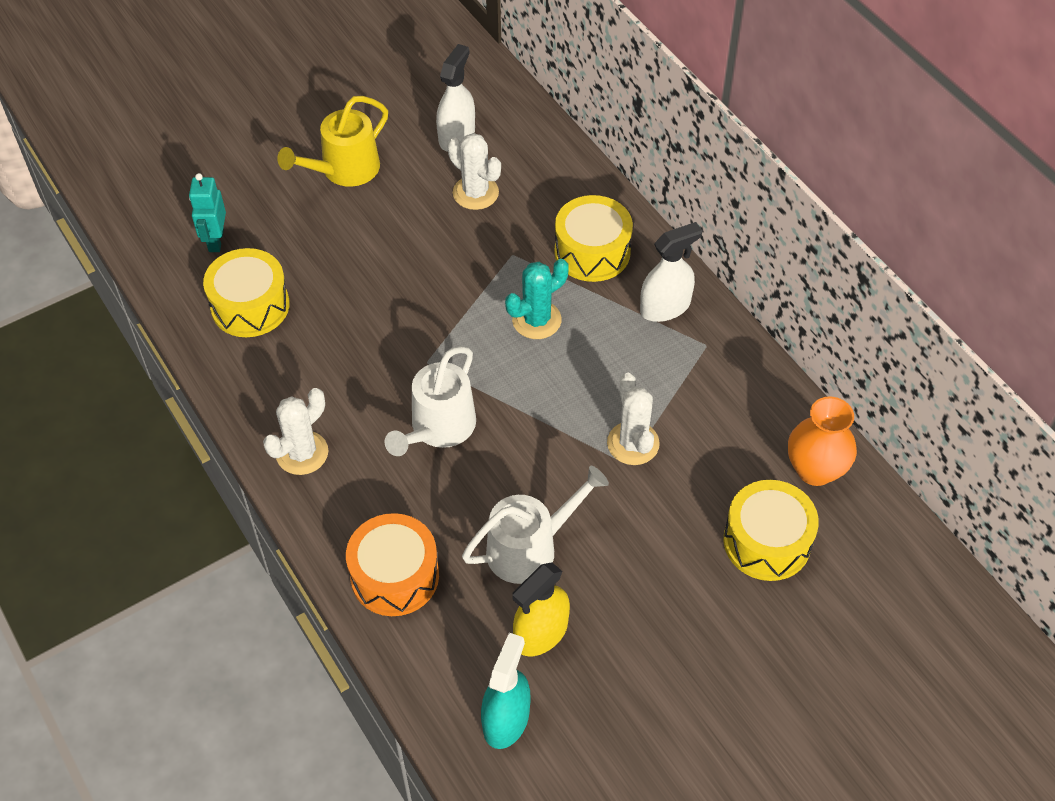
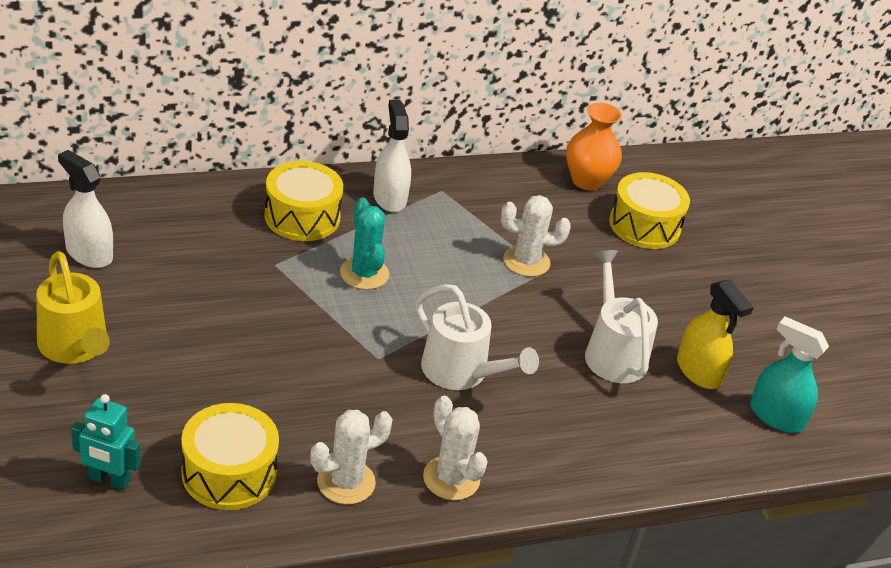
camera: 80 degrees left, 15 degrees down
orange drum [346,513,439,616] -> none
white cactus [447,133,501,210] -> white cactus moved to [310,410,393,504]

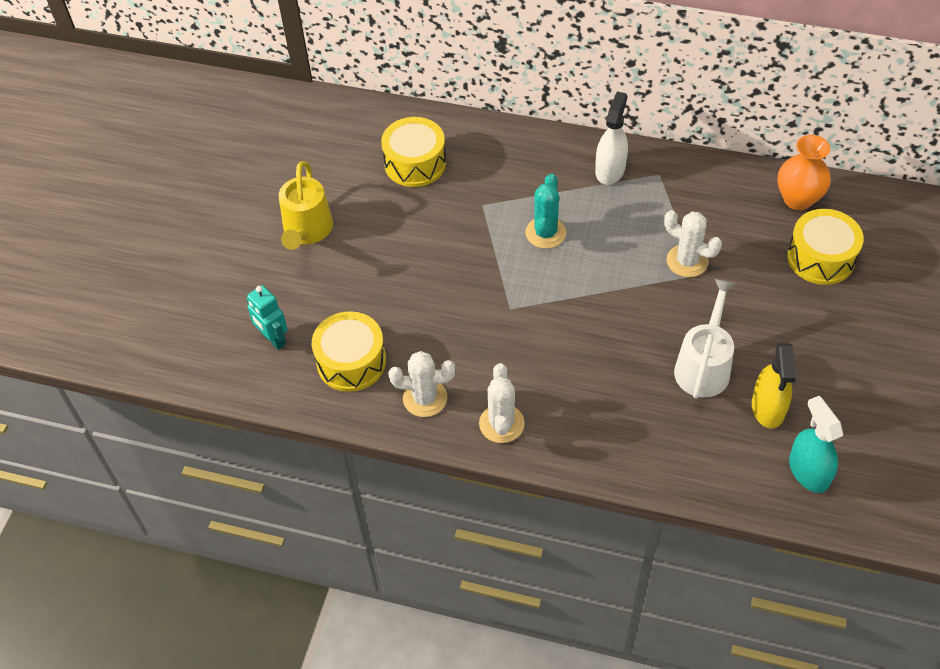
camera: 40 degrees right, 15 degrees up
white spray bottle [58,150,113,268] -> none
yellow drum [264,161,343,241] -> yellow drum moved to [381,117,446,187]
white watering can [415,284,539,390] -> none

